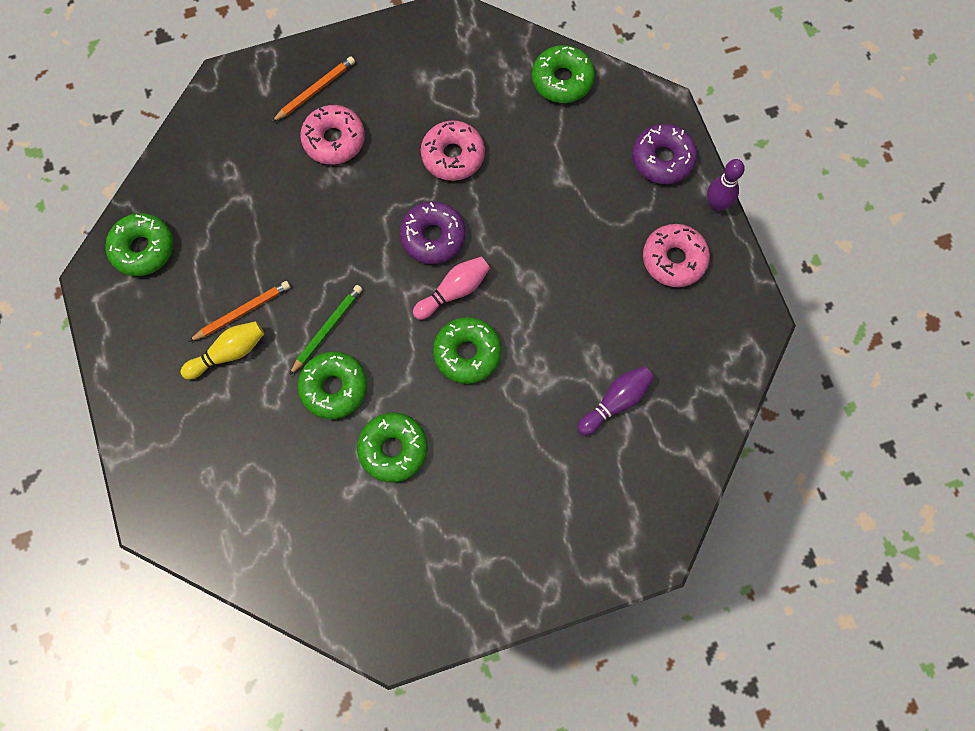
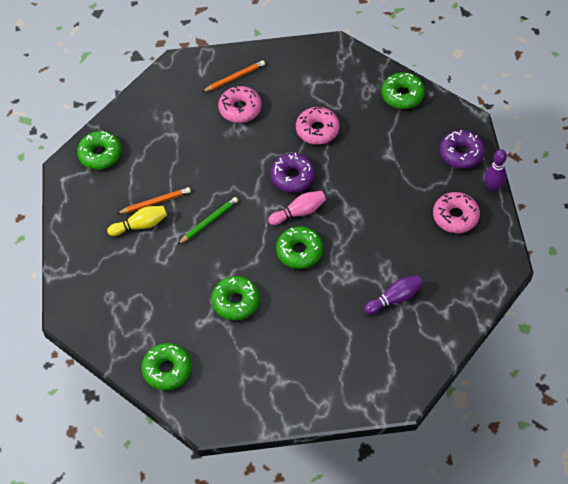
camera: 15 degrees right, 15 degrees down
green donut [298,352,367,419] -> green donut moved to [141,343,192,390]

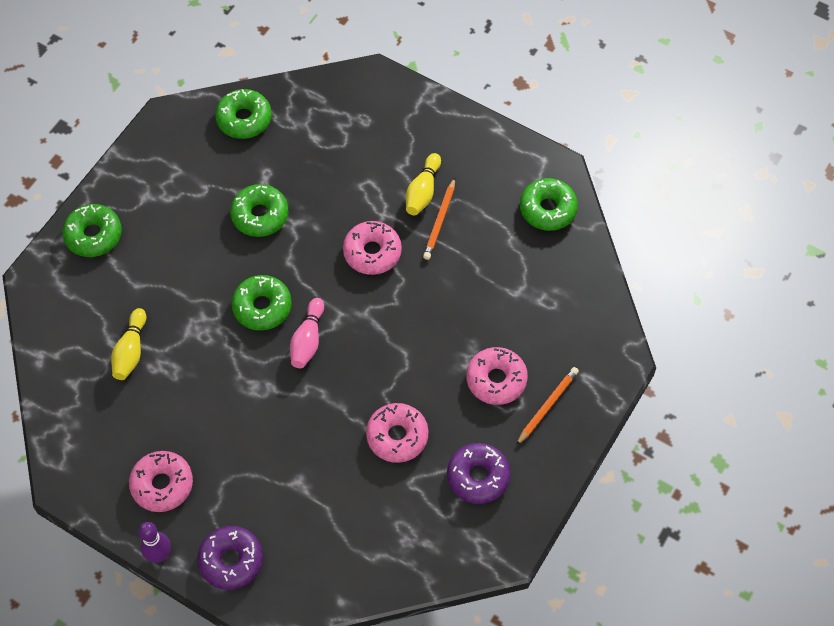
camera: 125 degrees right, 5 degrees up
green pencil [177,197,238,245] -> pink donut [343,221,402,275]
orange pencil [202,60,265,92] -> orange pencil turned 150 degrees counterclockwise [516,367,579,446]
purple donut [270,153,315,193] -> purple donut moved to [447,443,510,504]
purple bowling pin [364,275,423,314] -> yellow bowling pin [111,308,146,380]
green donut [381,72,425,109] -> green donut moved to [62,204,122,257]

